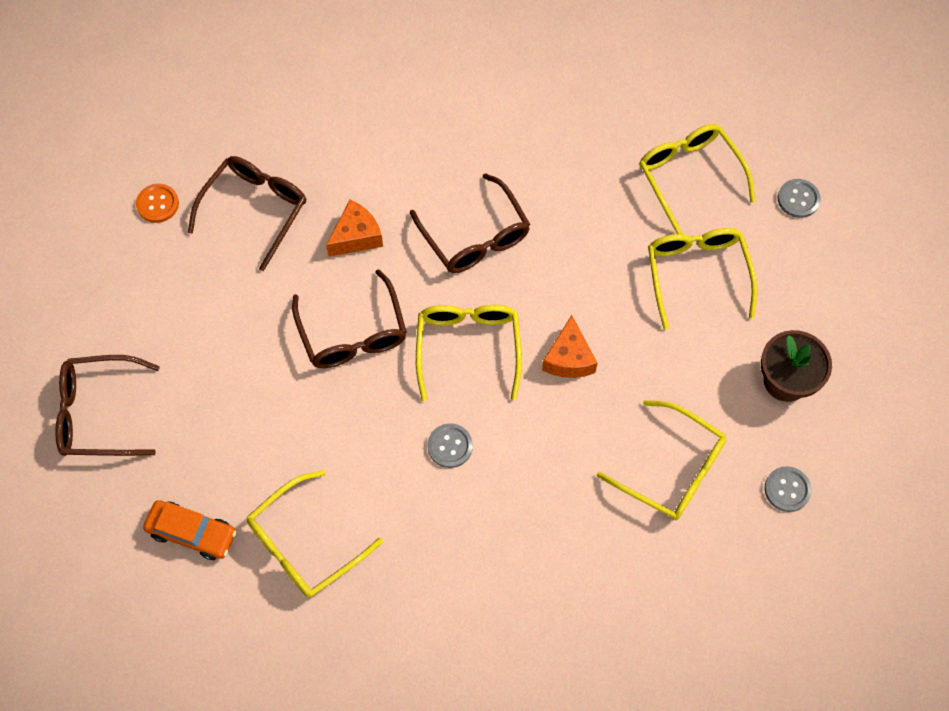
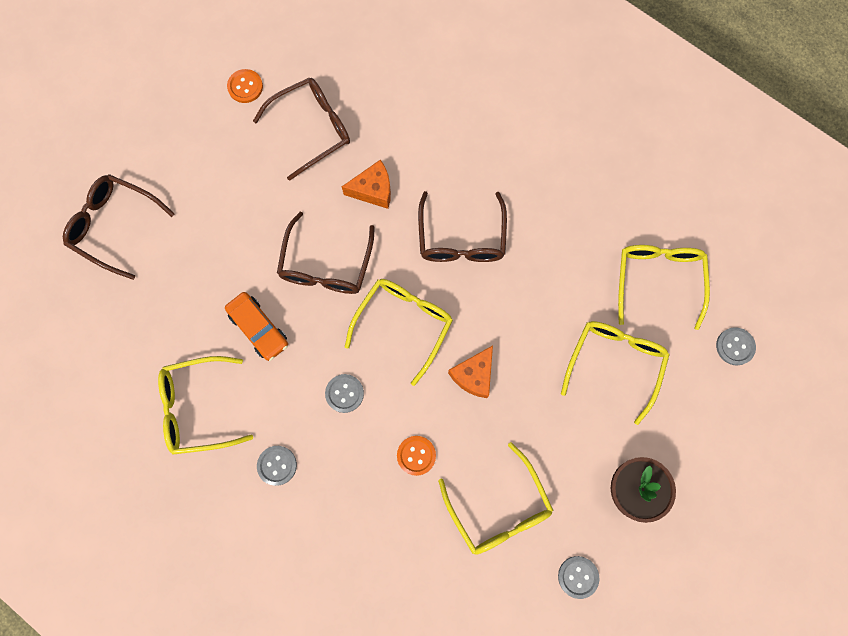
camera: 30 degrees right, 10 degrees up
orange car [143,500,237,560] -> orange car moved to [225,292,288,361]
none -> grey button [257,446,297,486]
none -> orange button [397,436,436,476]

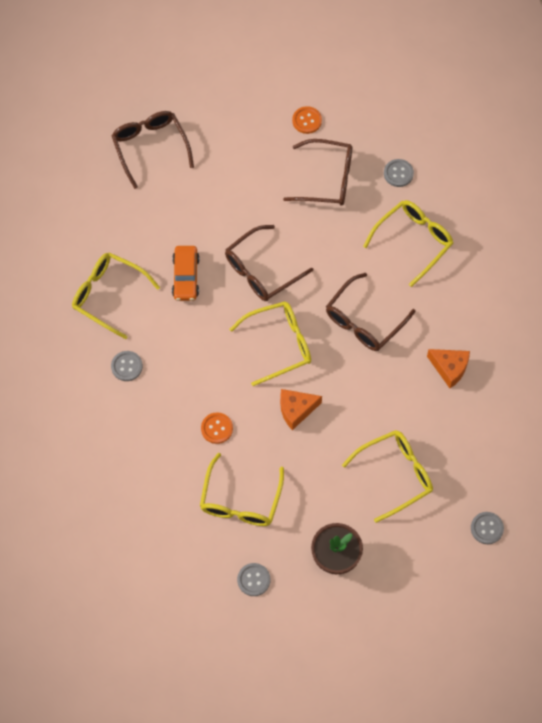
camera: 40 degrees right, 10 degrees down
grey button [325,374,364,413] -> grey button moved to [384,159,414,187]
orange cheese [342,160,391,209] -> orange cheese moved to [427,349,470,388]
yellow glasses [618,245,710,330] -> yellow glasses moved to [363,200,453,287]

